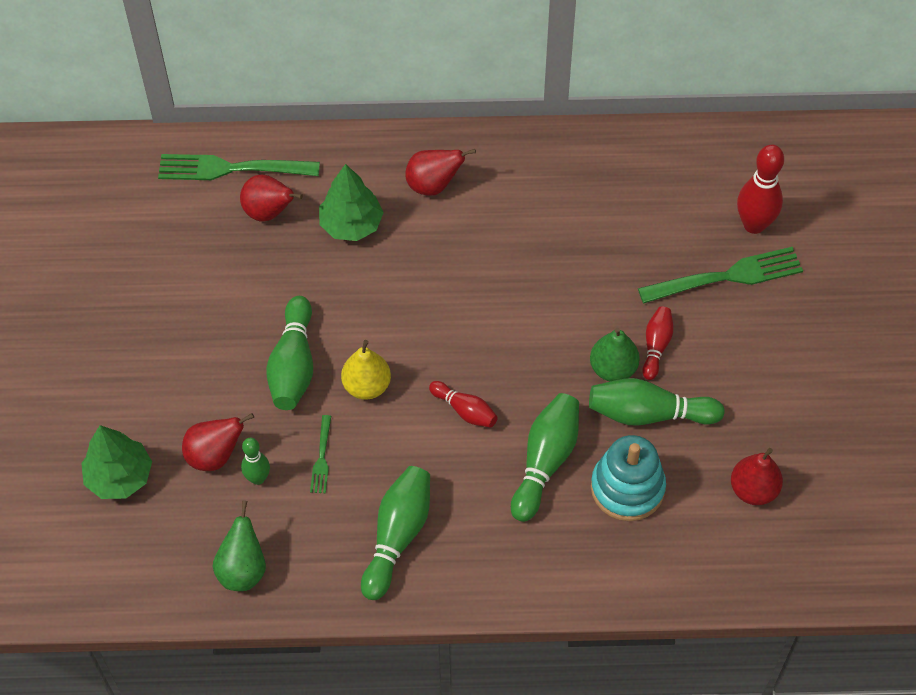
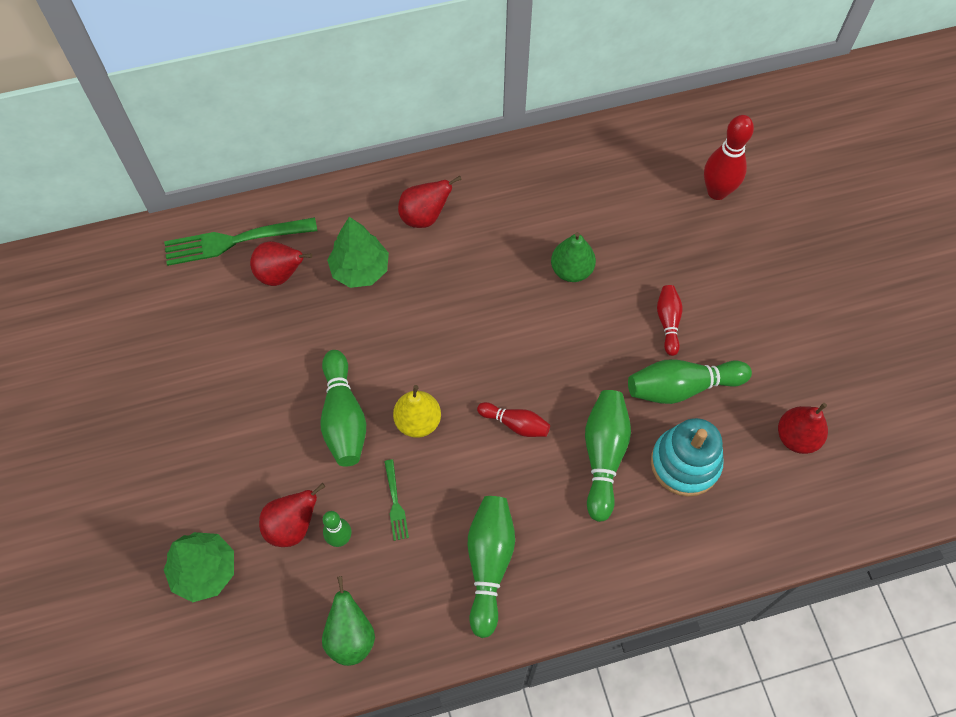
camera: 15 degrees left, 5 degrees up
green pear [590,328,640,381] -> green pear moved to [551,232,596,282]
green fork [638,247,803,303] -> none

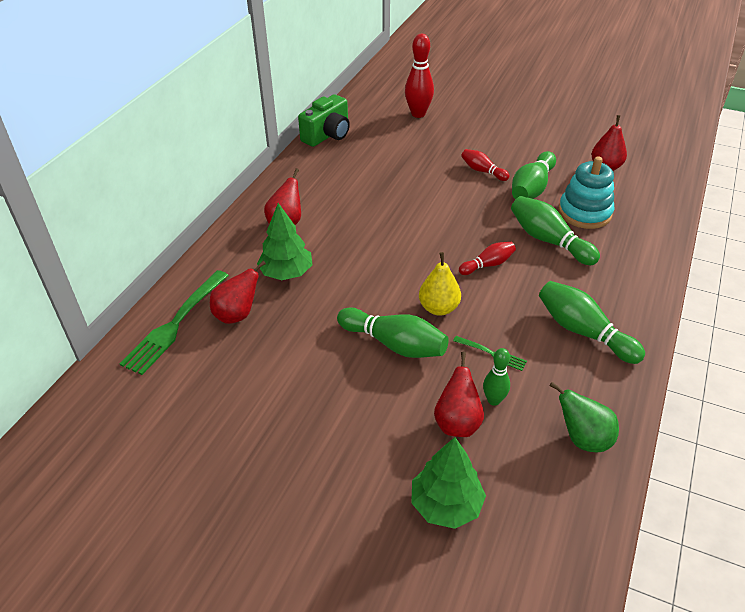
camera: 50 degrees left, 20 degrees down
green pear [551,232,596,282] -> none
none -> green camera [298,94,350,147]

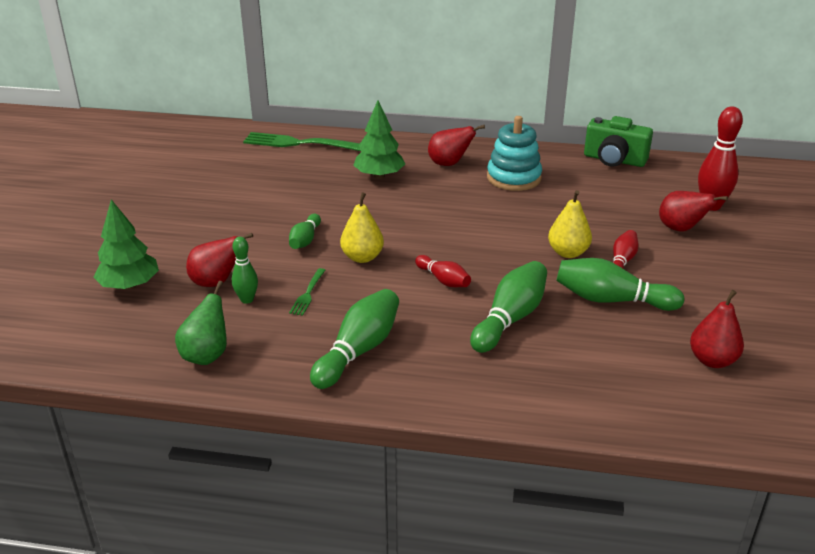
camera: 75 degrees right, 10 degrees down
red pear [210,261,266,324] -> red pear moved to [659,191,728,231]
green bowling pin [337,307,449,358] -> green bowling pin [289,214,321,249], size x0.59
turquoise stacking toy [559,156,614,229] -> turquoise stacking toy moved to [487,116,542,191]
none -> yellow pear [548,190,592,258]

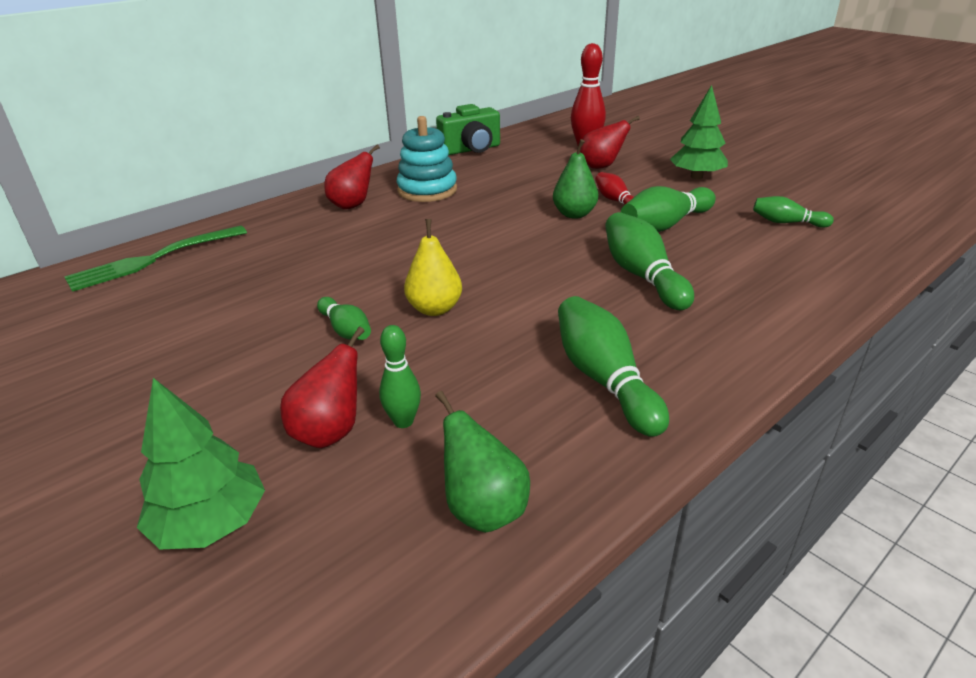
camera: 50 degrees left, 0 degrees up
green fork [289,268,326,316] -> none
green tree [353,100,405,179] -> green tree moved to [670,85,728,179]
red bowling pin [415,255,471,287] -> none
yellow pear [548,190,592,258] -> green pear [553,139,598,219]
red pear [690,290,744,368] -> green bowling pin [753,196,834,228]

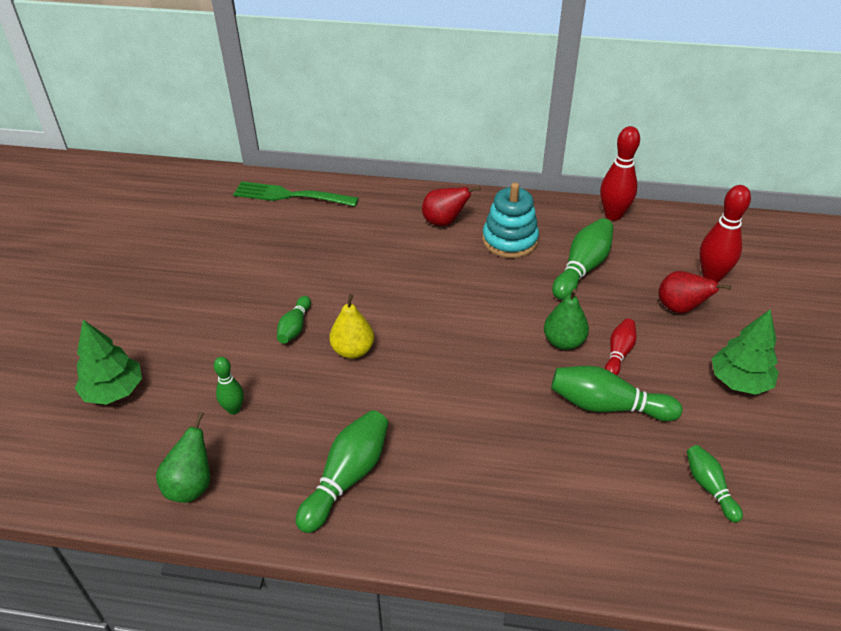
camera: 50 degrees right, 10 degrees up
red pear [280,327,364,448] -> none
green camera [436,104,500,155] -> red bowling pin [600,126,640,220]
green bowling pin [605,212,694,310] -> green bowling pin moved to [552,218,614,300]

